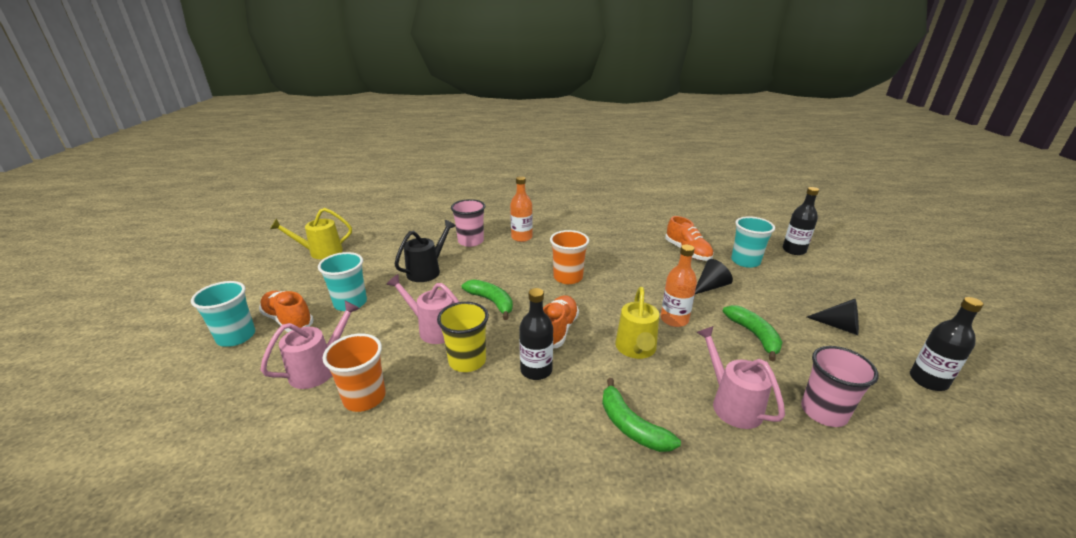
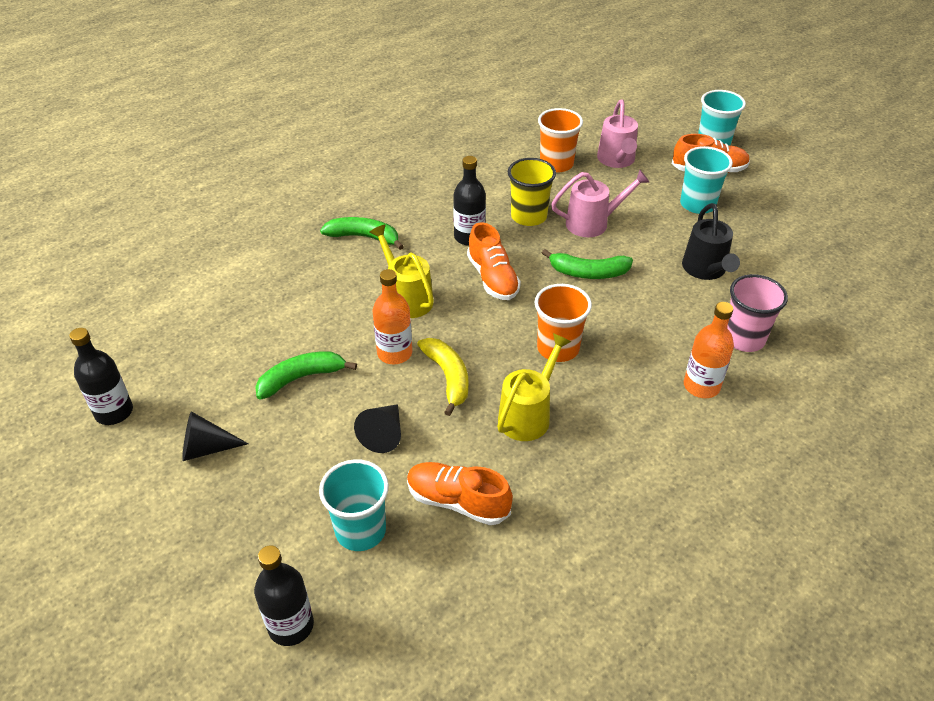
camera: 140 degrees right, 15 degrees up
yellow watering can [270,208,352,259] -> yellow watering can moved to [497,333,571,441]
pink watering can [696,326,785,429] -> none
green banana [722,305,782,361] -> green banana turned 120 degrees clockwise [255,351,357,400]
pink cup [801,346,879,427] -> none
none -> yellow banana [417,338,469,416]

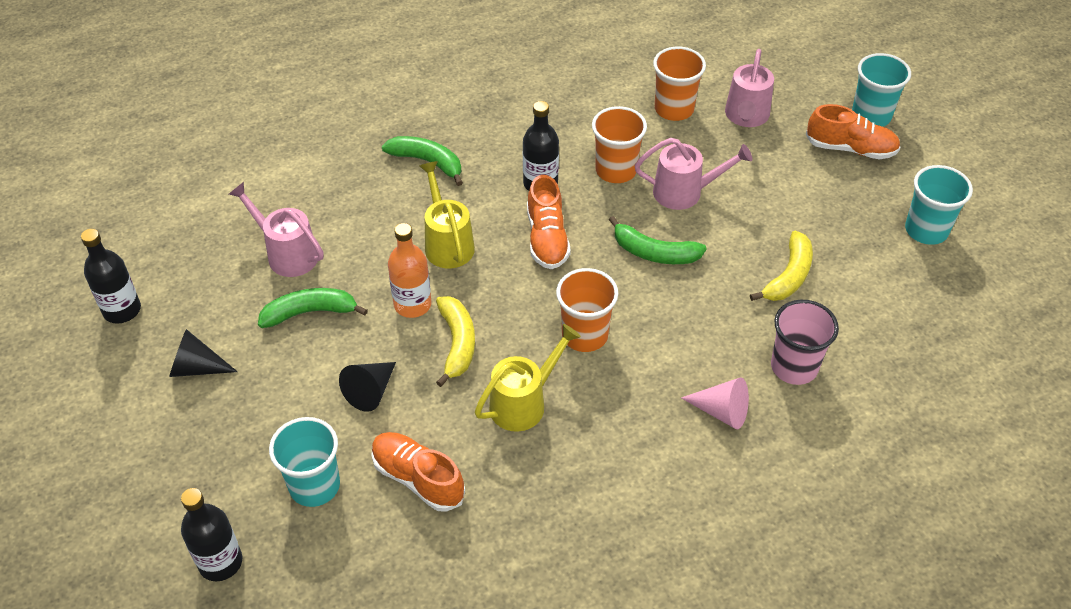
camera: 15 degrees right, 5 degrees up
yellow cup [508,158,556,226] -> orange cup [592,106,647,183]
turquoise cup [680,146,733,214] -> turquoise cup moved to [905,165,973,245]
black watering can [682,203,740,280] -> yellow banana [750,231,813,301]
orange bottle [684,302,734,398] -> pink cone [681,377,749,429]
none -> pink watering can [229,182,324,277]

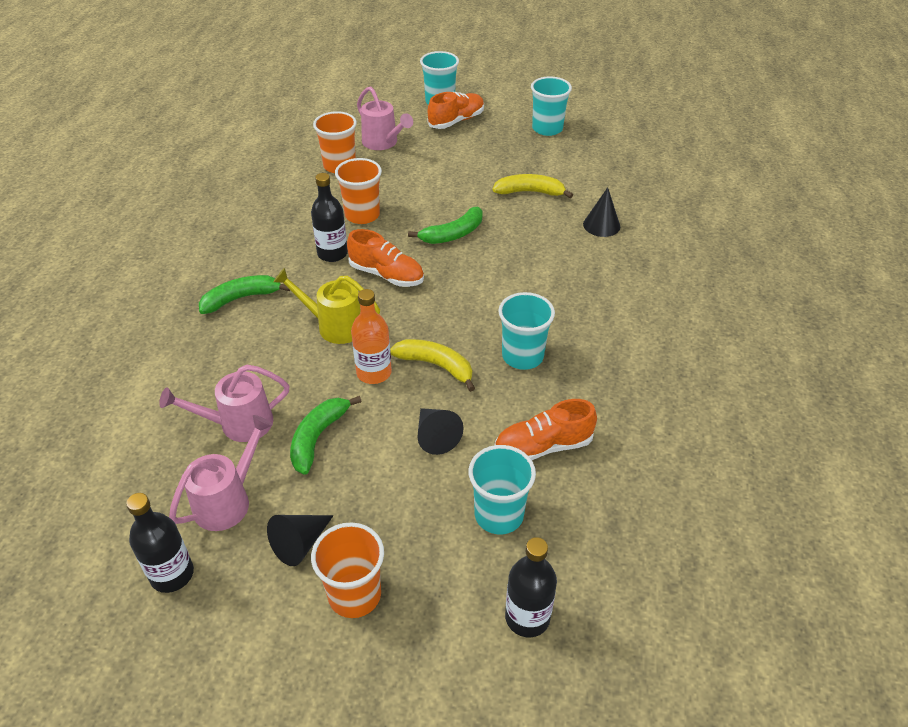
camera: 55 degrees left, 5 degrees down
yellow watering can [475,324,581,432] -> turquoise cup [499,292,555,370]
orange cup [556,268,618,352] -> orange cup moved to [311,523,384,618]
pink watering can [635,138,752,210] -> pink watering can moved to [169,415,273,531]
pink cone [681,377,749,429] -> none
yellow banana [750,231,813,301] -> yellow banana turned 60 degrees counterclockwise [492,174,573,198]
pink cup [771,300,839,385] -> black cone [583,187,620,237]

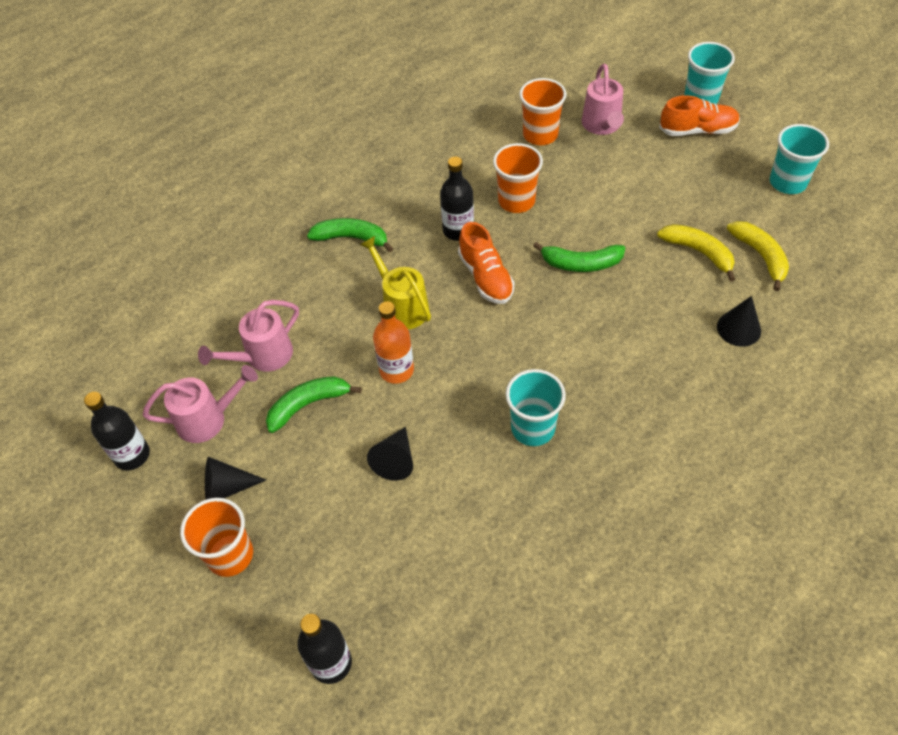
camera: 40 degrees right, 10 degrees up
pink watering can [159,365,289,442] -> pink watering can turned 60 degrees counterclockwise [198,300,299,372]
yellow banana [390,339,475,392] -> yellow banana moved to [727,221,789,291]
turquoise cup [468,445,536,534] -> none
orange shoe [495,399,597,460] -> none

